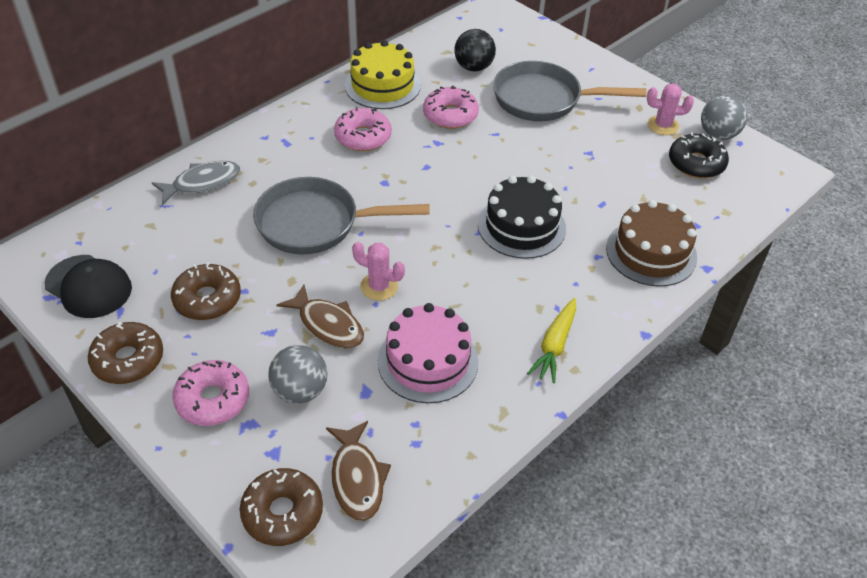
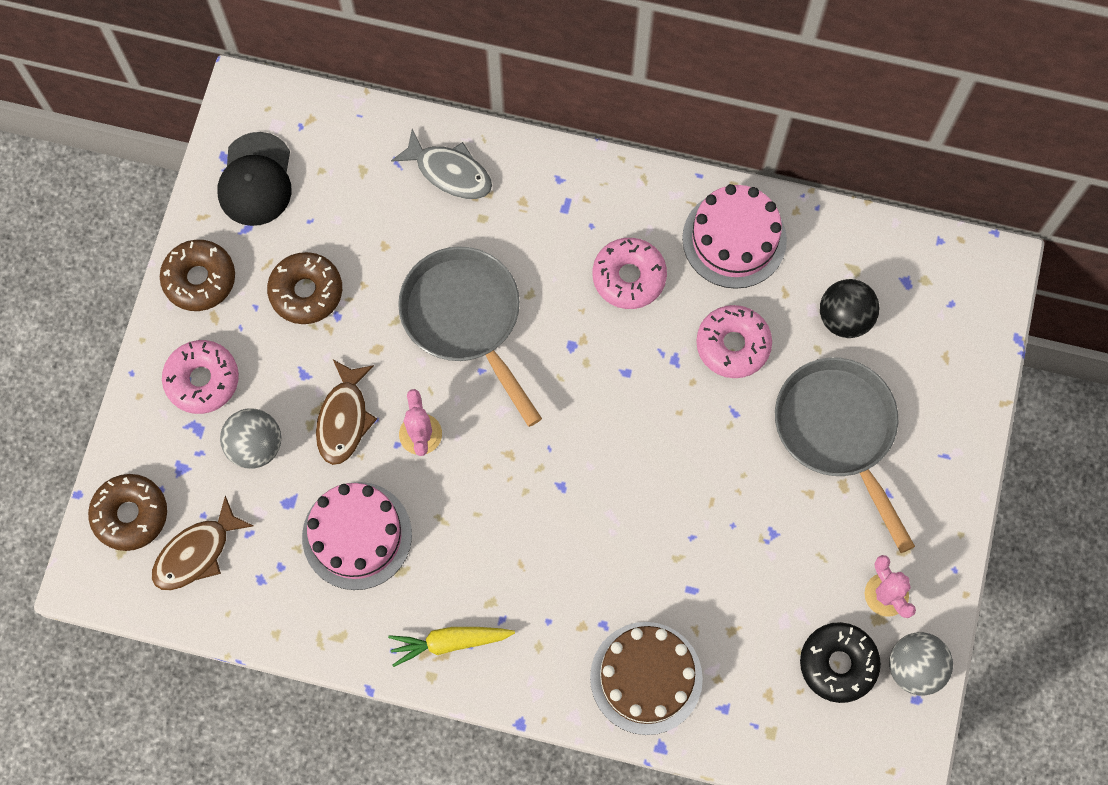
camera: 60 degrees right, 25 degrees up
yellow cake [345,40,421,109] -> pink cake [682,184,787,289]
black cake [478,175,566,259] -> none

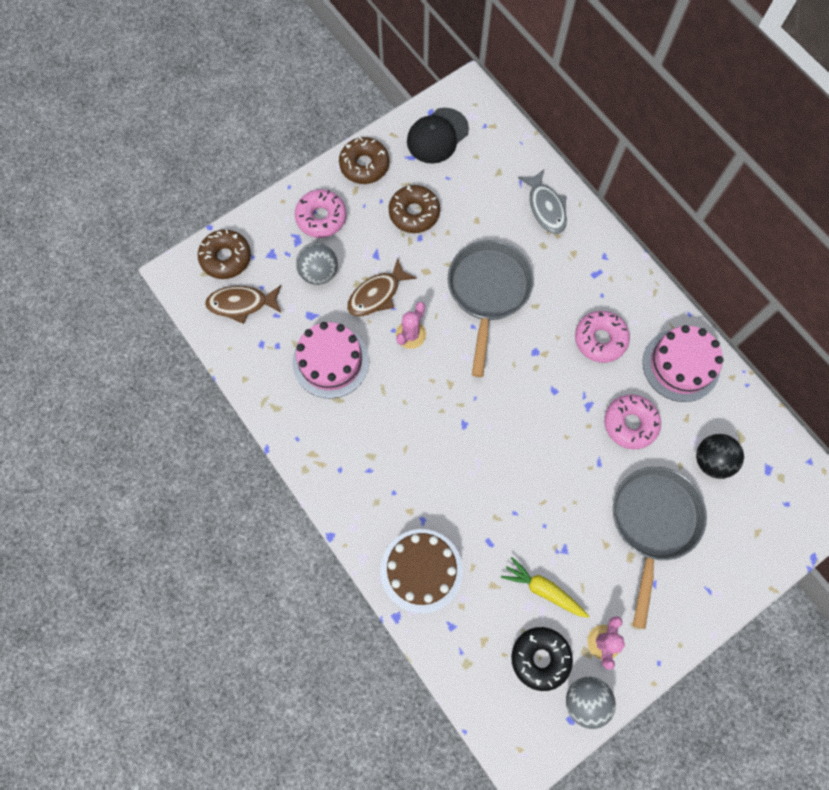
camera: 40 degrees right, 0 degrees up
yellow carrot [388,627,515,667] -> yellow carrot moved to [501,557,589,618]

